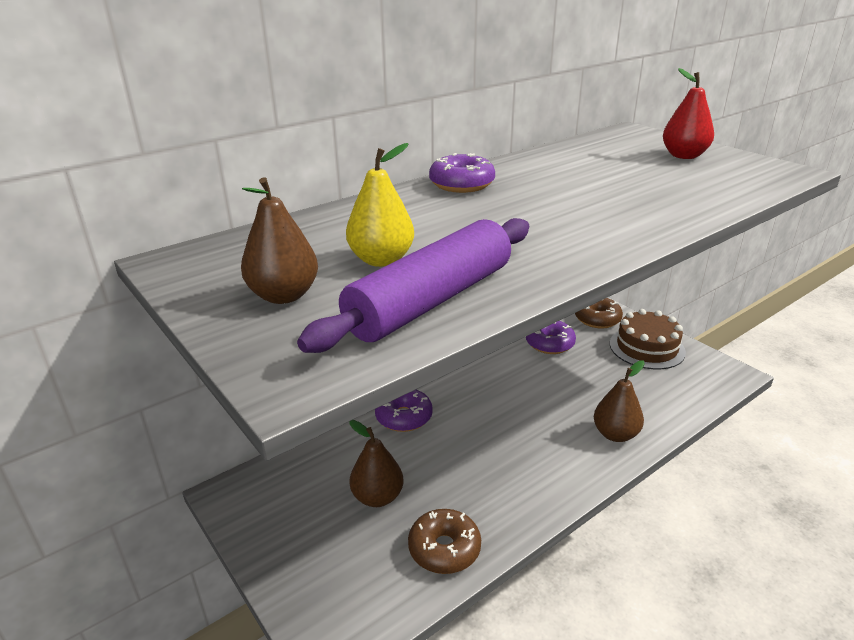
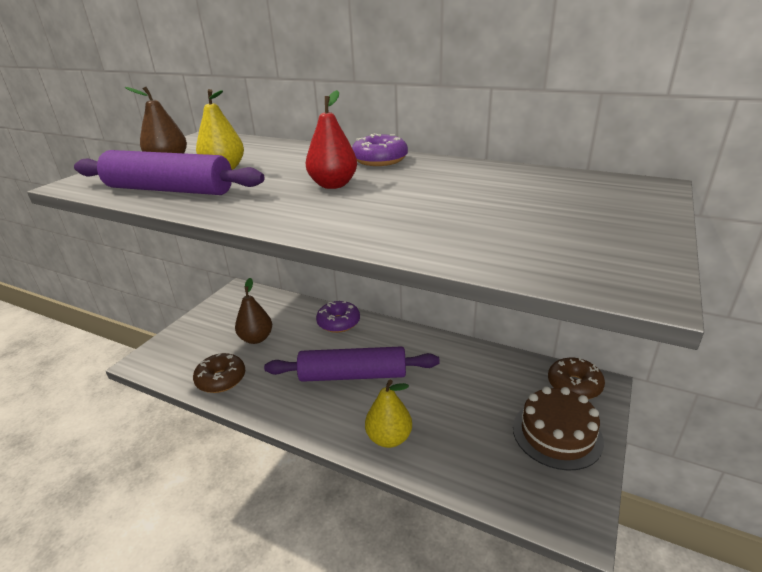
camera: 65 degrees right, 0 degrees up
purple donut [526,321,576,354] -> none
brown pear [594,360,645,442] -> yellow pear [365,379,412,448]
red pear [663,68,714,159] -> red pear moved to [306,90,357,189]
none -> purple rolling pin [264,346,440,382]

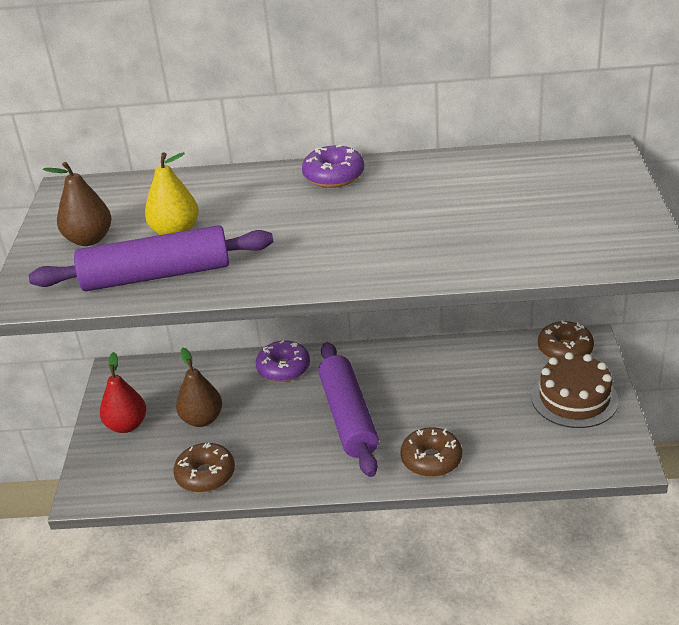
camera: 25 degrees left, 5 degrees up
purple rolling pin [264,346,440,382] -> purple rolling pin turned 75 degrees counterclockwise [318,342,379,477]
red pear [306,90,357,189] -> red pear moved to [100,352,146,433]
yellow pear [365,379,412,448] -> brown donut [400,427,462,477]

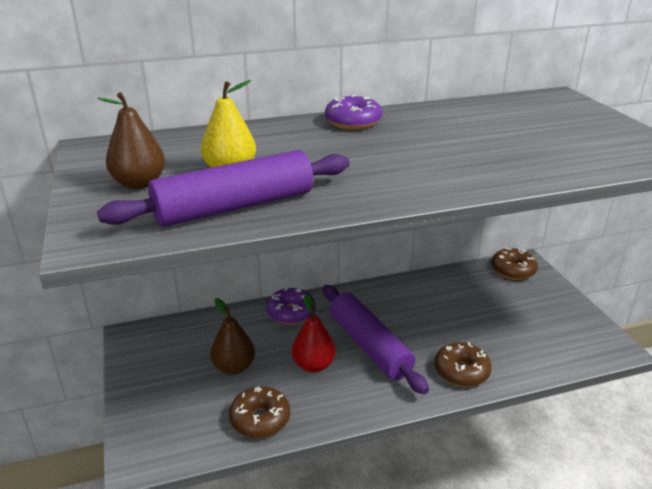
camera: 20 degrees left, 5 degrees down
red pear [100,352,146,433] -> red pear moved to [292,294,336,373]
brown cake [531,352,619,428] -> none

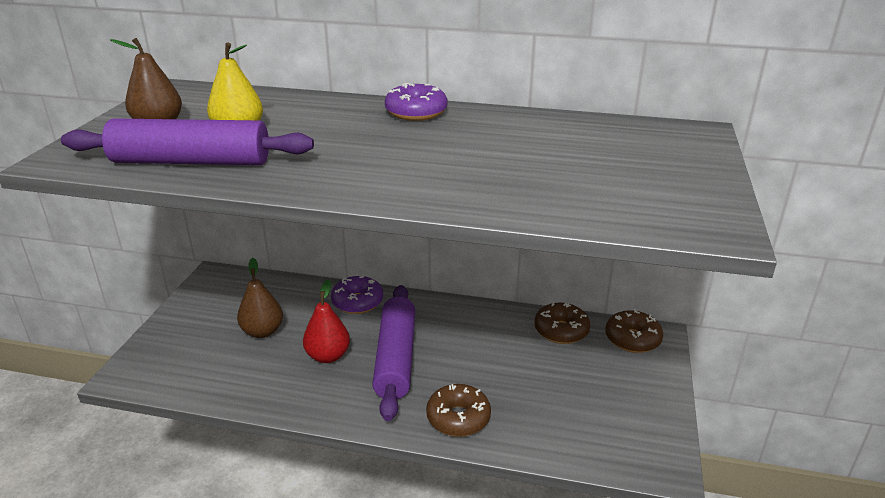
camera: 30 degrees right, 0 degrees up
brown donut [229,387,290,438] -> brown donut moved to [534,303,590,344]

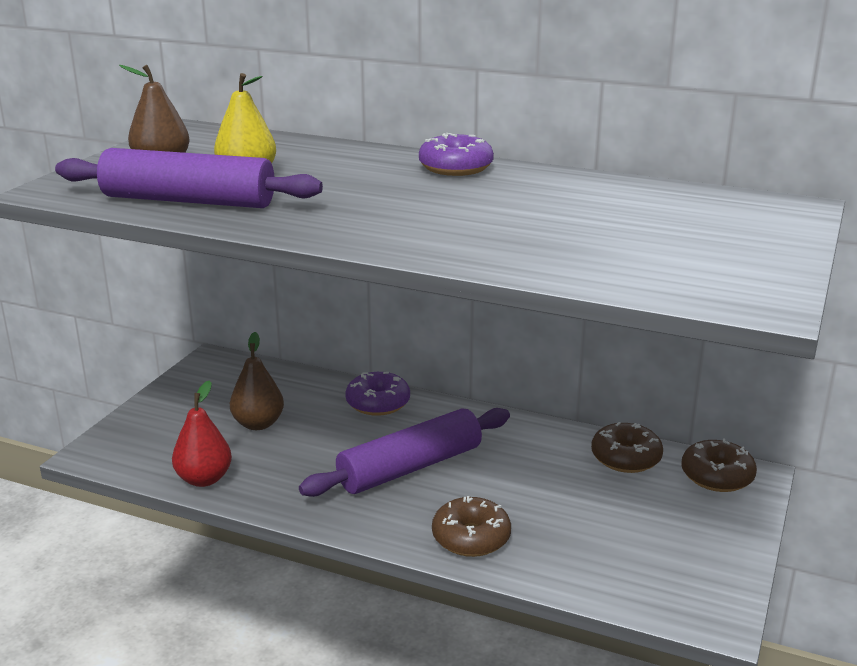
camera: 10 degrees right, 5 degrees down
red pear [303,280,350,363] -> red pear moved to [172,381,232,487]
purple rolling pin [372,285,415,421] -> purple rolling pin turned 45 degrees clockwise [299,408,510,497]

